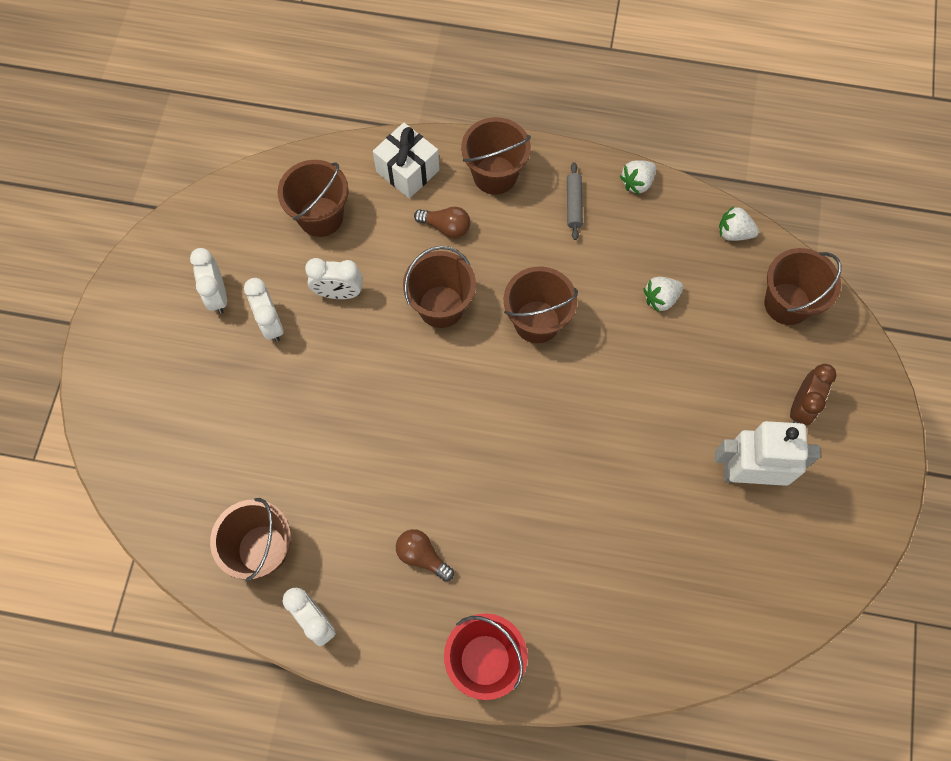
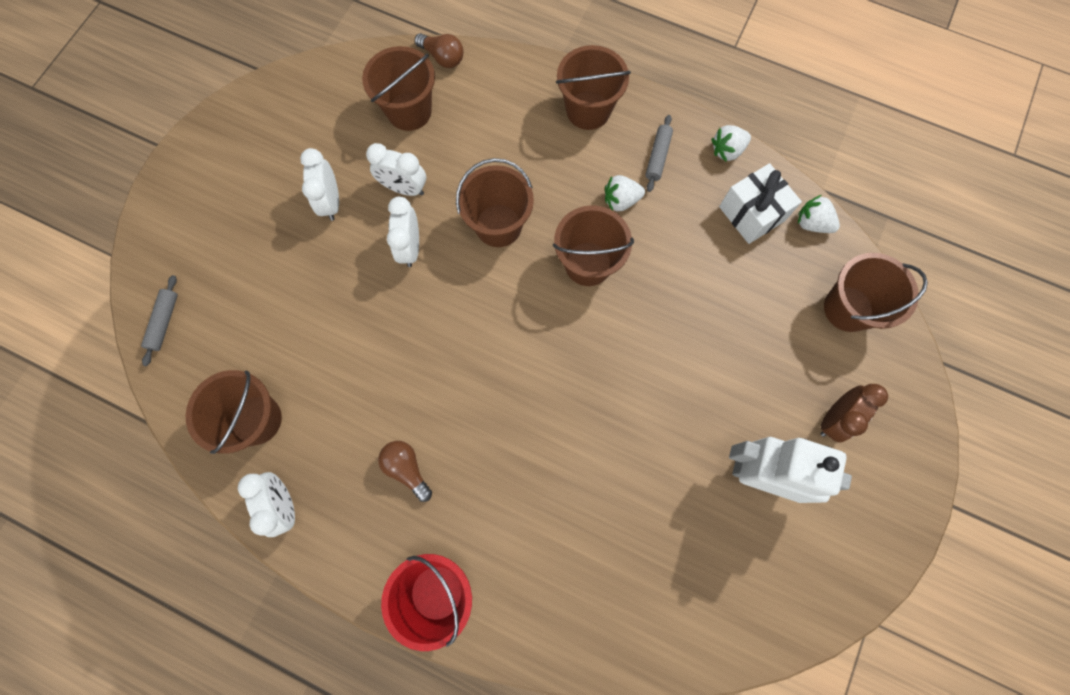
camera: 15 degrees right, 5 degrees up
white clock [190,248,227,314] -> white clock moved to [387,197,419,267]
white gift [373,123,439,198] -> white gift moved to [719,163,802,244]
brown light bulb [414,207,470,239] -> brown light bulb moved to [415,33,463,68]
white strawberry [643,277,683,312] -> white strawberry moved to [605,175,645,211]
none -> grey rolling pin [141,275,178,366]

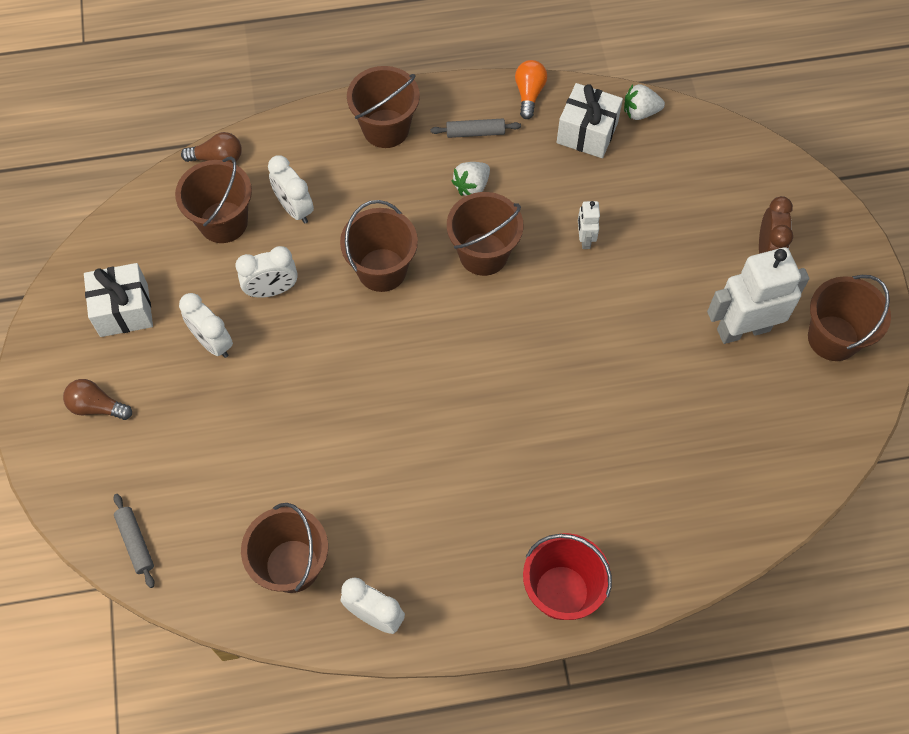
camera: 35 degrees left, 10 degrees down
brown light bulb [378,441,432,502] -> brown light bulb moved to [63,379,132,420]
white clock [387,197,419,267] -> white clock moved to [268,155,314,224]
grey rolling pin [646,115,673,192] -> grey rolling pin turned 75 degrees counterclockwise [430,118,521,138]
white strawberry [711,125,751,162] -> orange light bulb [515,60,547,119]
brown bucket [824,253,928,332] -> brown bucket moved to [808,275,891,361]
none -> white gift [84,263,153,337]
none -> white robot [578,201,600,249]

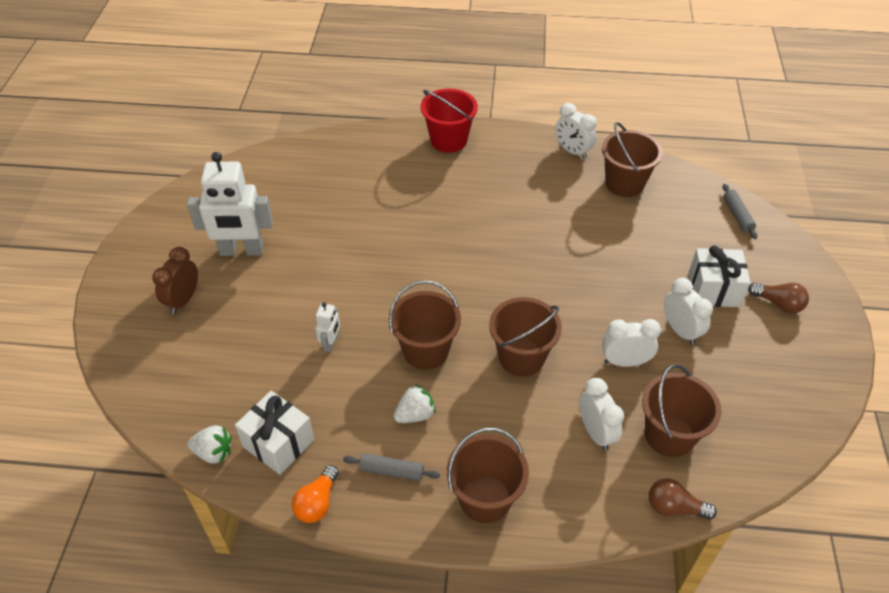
camera: 165 degrees left, 15 degrees down
white gift [84,263,153,337] -> white gift moved to [688,246,751,307]
brown bucket [808,275,891,361] -> none

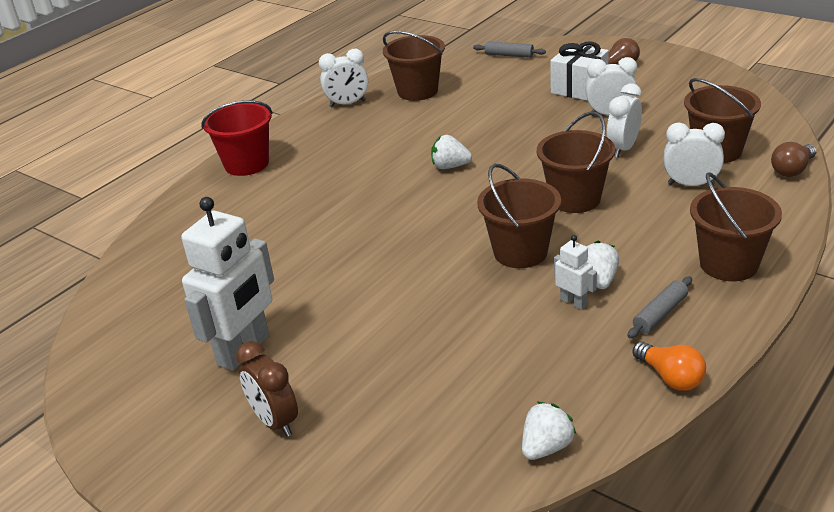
camera: 55 degrees left, 15 degrees down
white gift [235,391,314,475] -> none
white robot [315,302,340,352] -> white robot moved to [554,235,597,310]
none -> white strawberry [431,135,472,169]

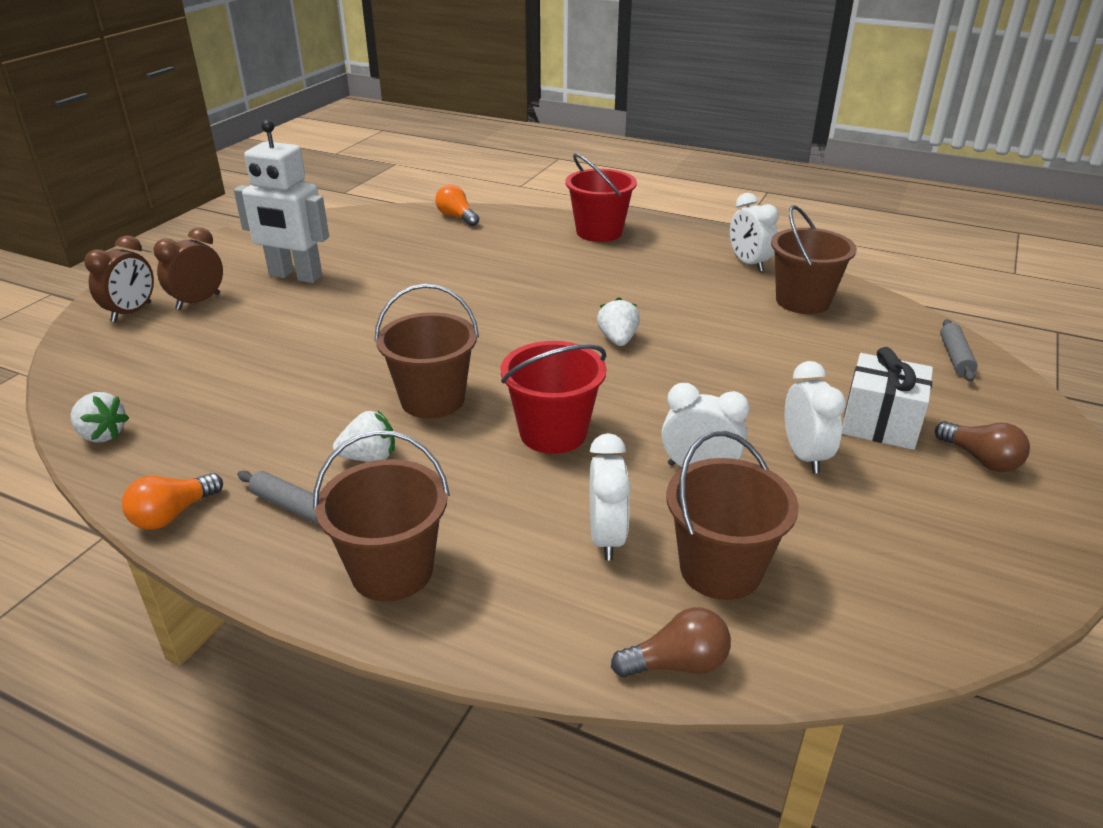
camera: 75 degrees right, 0 degrees up
brown bucket [537,111,615,213] -> red bucket [501,341,606,454]
white robot [554,235,597,310] -> none
brown light bulb [771,142,817,177] -> brown light bulb turned 135 degrees clockwise [611,607,731,678]
none -> brown clock [84,235,154,322]
none -> orange light bulb [435,184,479,226]

